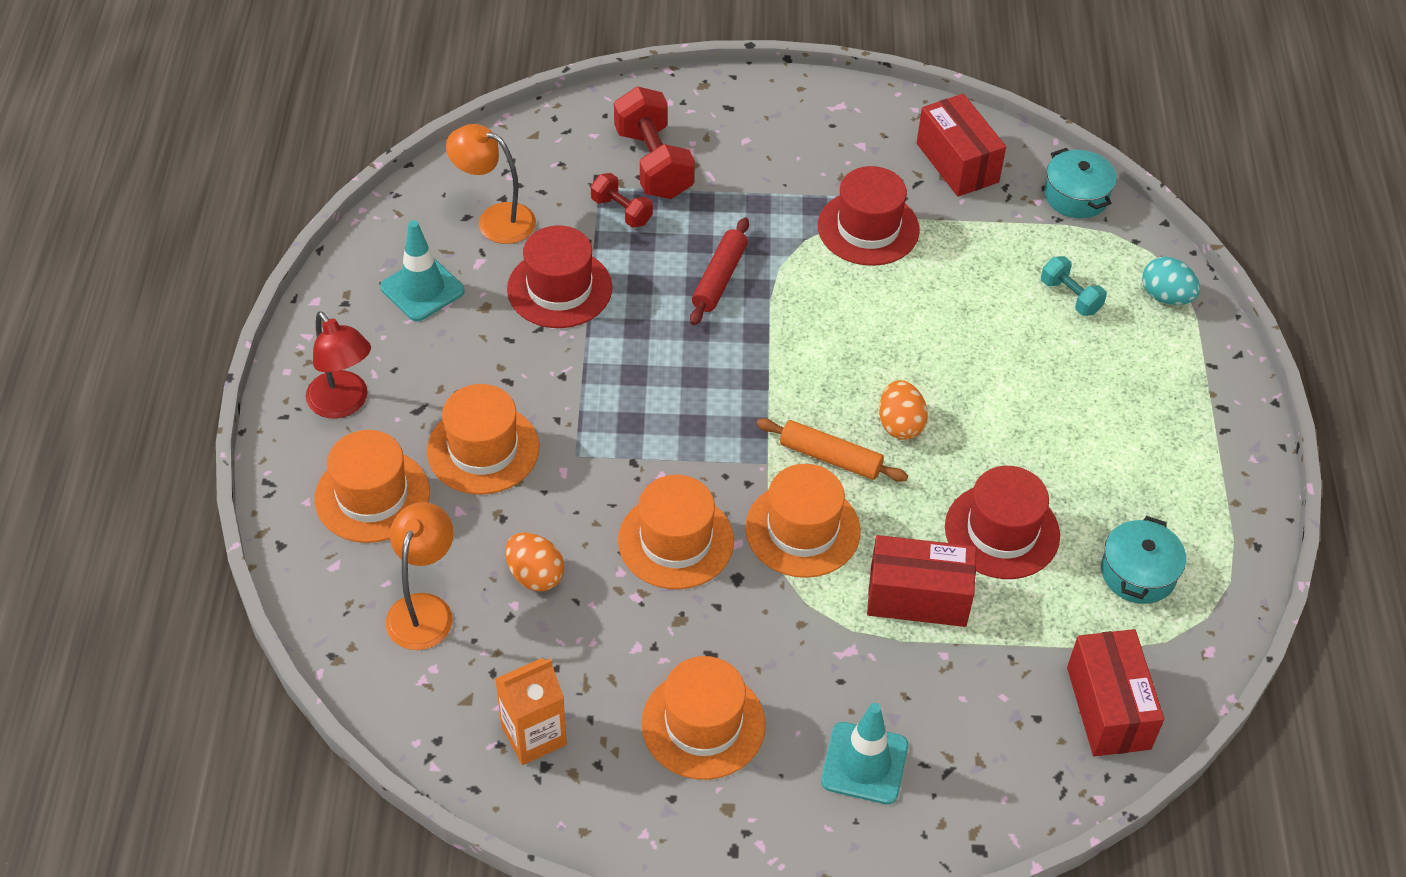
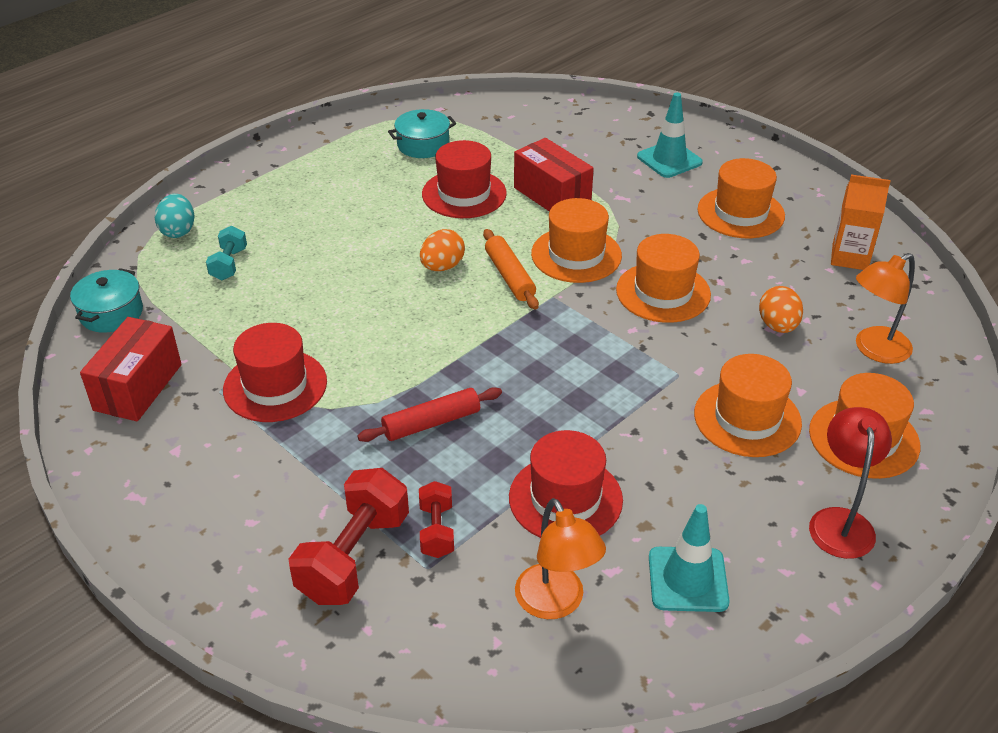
camera: 135 degrees left, 10 degrees down
red box [1067,629,1164,756] -> none

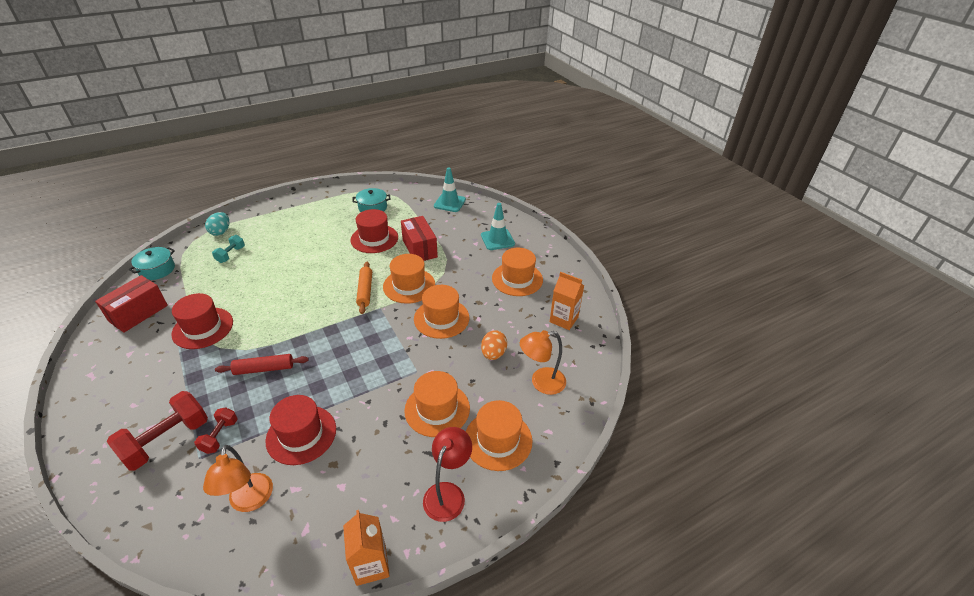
camera: 15 degrees right, 0 degrees up
orange egg [420,229,465,271] -> none
turquoise traffic cone [649,504,730,612] -> turquoise traffic cone moved to [434,167,466,212]
none -> orange carton [343,510,390,586]

